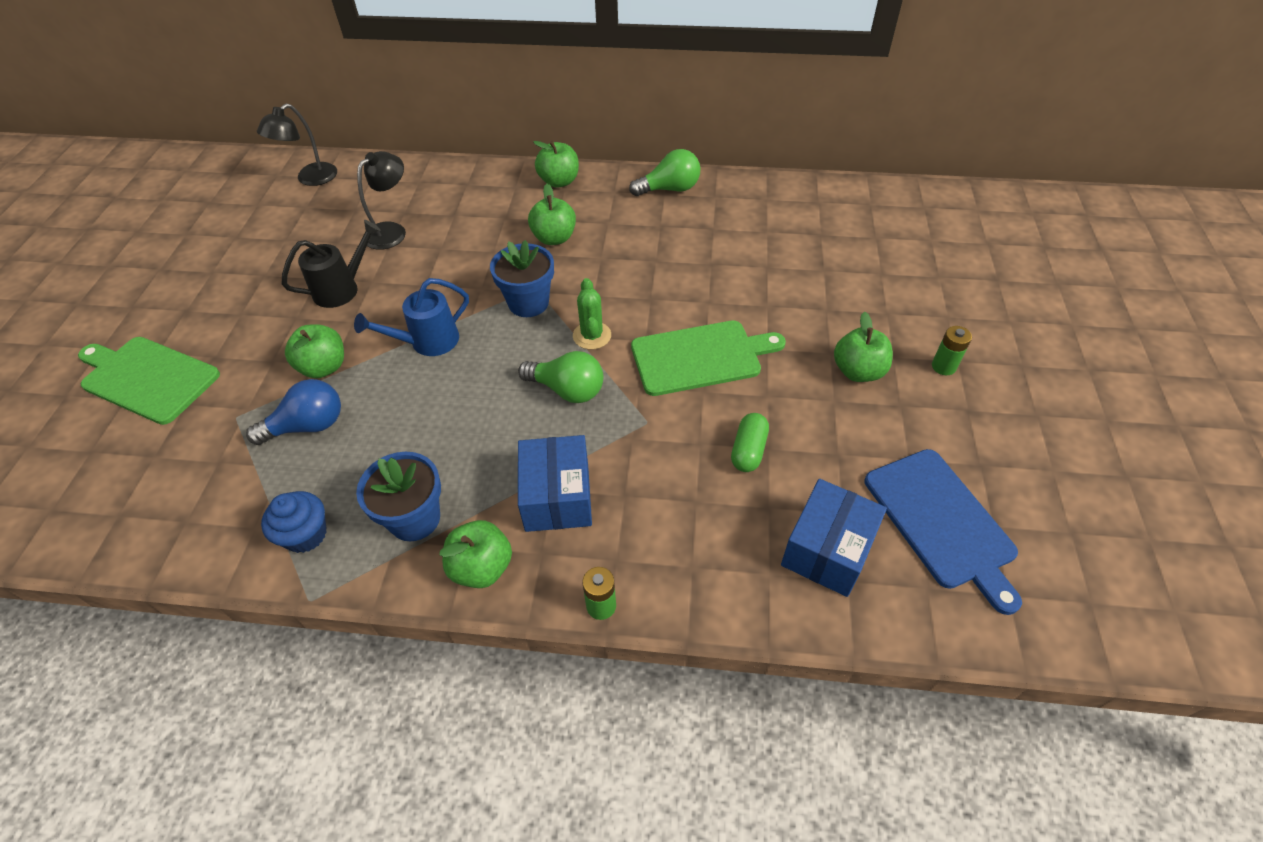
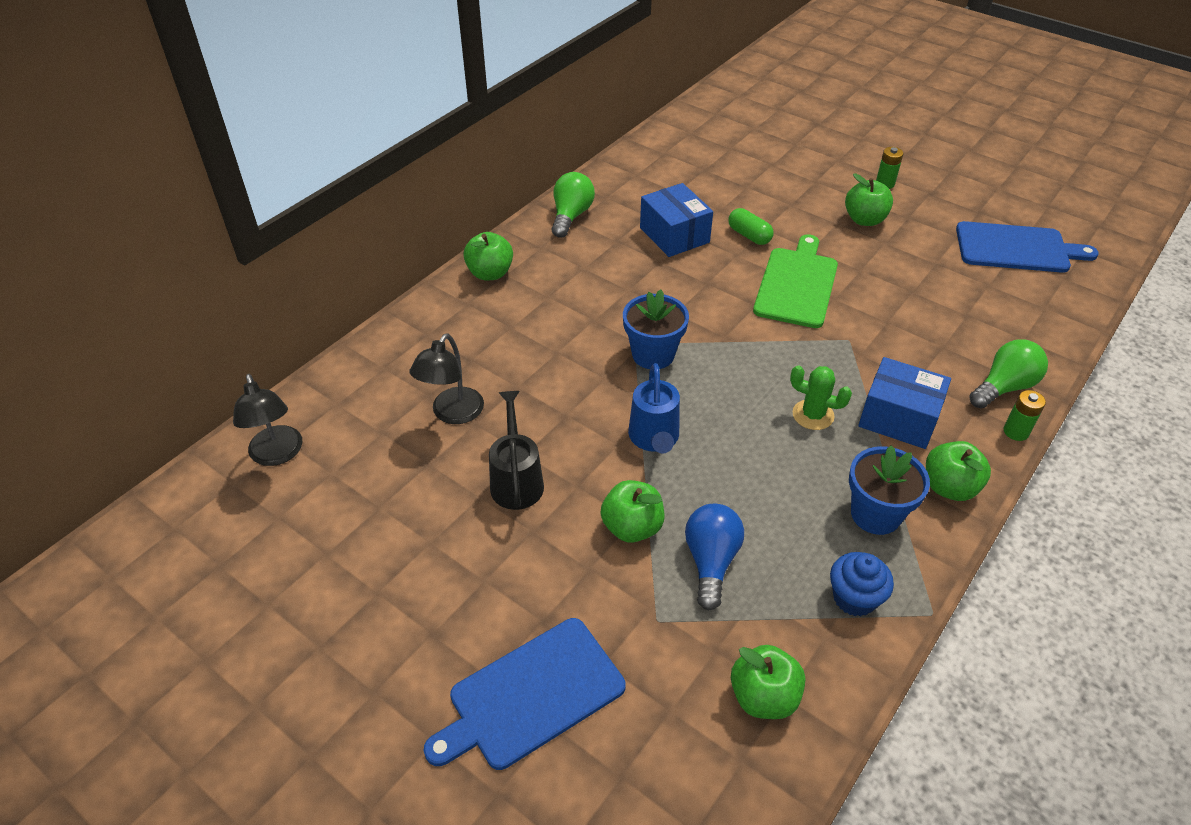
camera: 60 degrees left, 5 degrees down
green cutting board [78,337,220,425] -> blue cutting board [423,618,626,770]
black lamp [357,151,406,250] -> black lamp turned 135 degrees counterclockwise [410,333,484,424]
green light bulb [518,351,603,403] -> green light bulb moved to [969,339,1048,408]
green apple [528,184,576,245] -> green apple moved to [731,645,805,719]
green cactus [573,278,611,350] -> green cactus moved to [790,365,852,430]
green capsule [731,413,769,472] -> green capsule moved to [728,208,774,245]
blue box [781,479,887,597] -> blue box moved to [640,183,713,257]

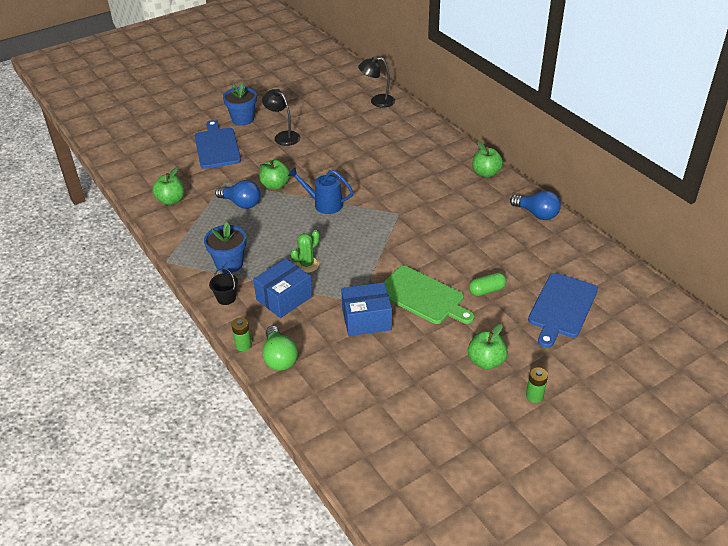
camera: 110 degrees right, 5 degrees down
black lamp [410,333,484,424] -> black lamp moved to [262,89,300,146]
black watering can [489,391,544,510] -> none
green light bulb [552,172,595,238] -> blue light bulb [510,191,561,220]
blue flower pot [623,290,689,369] -> blue flower pot moved to [223,83,257,126]
blue box [640,183,713,257] -> blue box moved to [341,282,392,336]
blue cupcake [830,552,894,616] -> none
green apple [926,441,991,501] -> black bucket [209,268,238,305]
blue cutting board [956,221,1099,273] -> blue cutting board moved to [528,273,598,348]

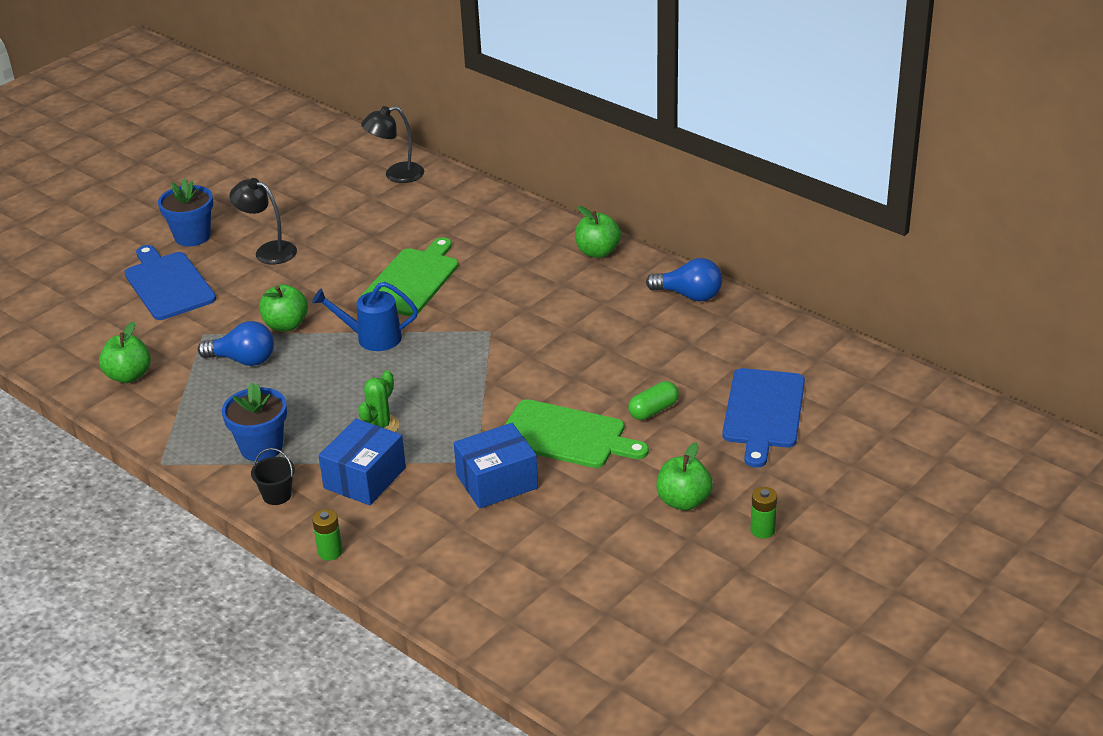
camera: 15 degrees left, 5 degrees down
green light bulb [262,326,298,371] -> none
none -> green cutting board [360,237,458,316]

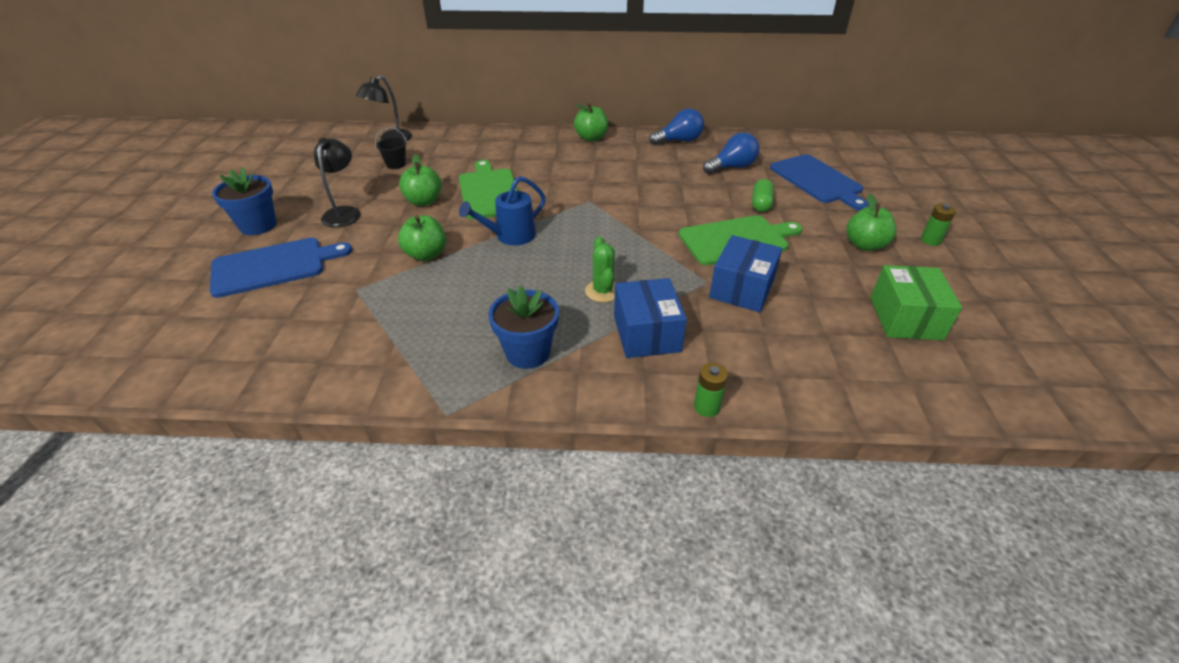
camera: 40 degrees left, 5 degrees up
green apple [99,321,151,383] -> green apple moved to [399,154,442,206]
blue cutting board [125,245,216,320] -> blue cutting board turned 135 degrees clockwise [210,238,352,298]
blue light bulb [198,321,274,366] -> blue light bulb moved to [703,132,759,174]
black lamp [229,178,297,264] -> black lamp turned 105 degrees clockwise [314,138,361,228]
black bucket [251,448,295,505] -> black bucket moved to [375,127,407,169]
none -> green box [870,265,962,340]

